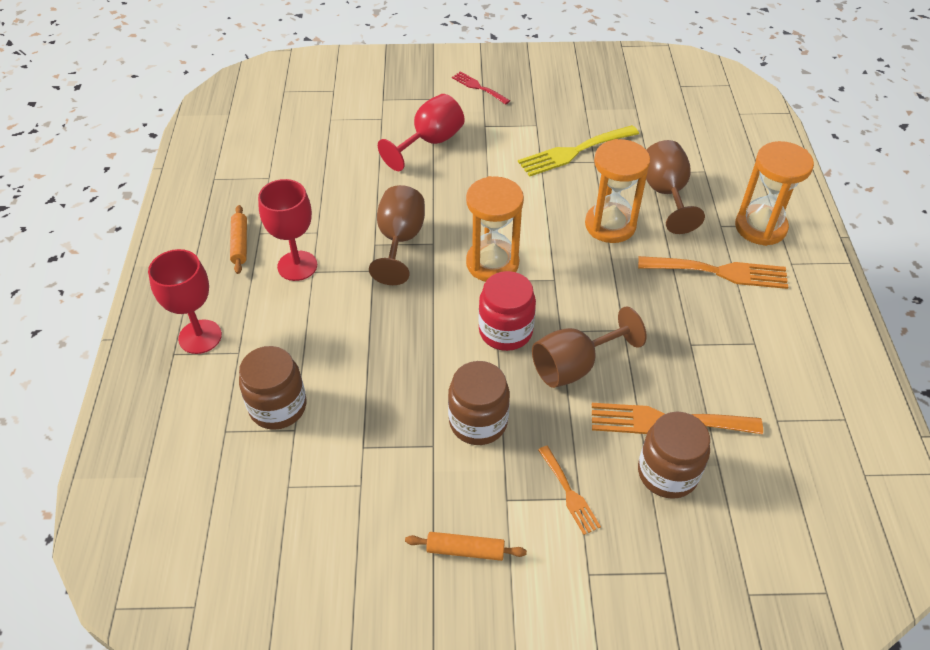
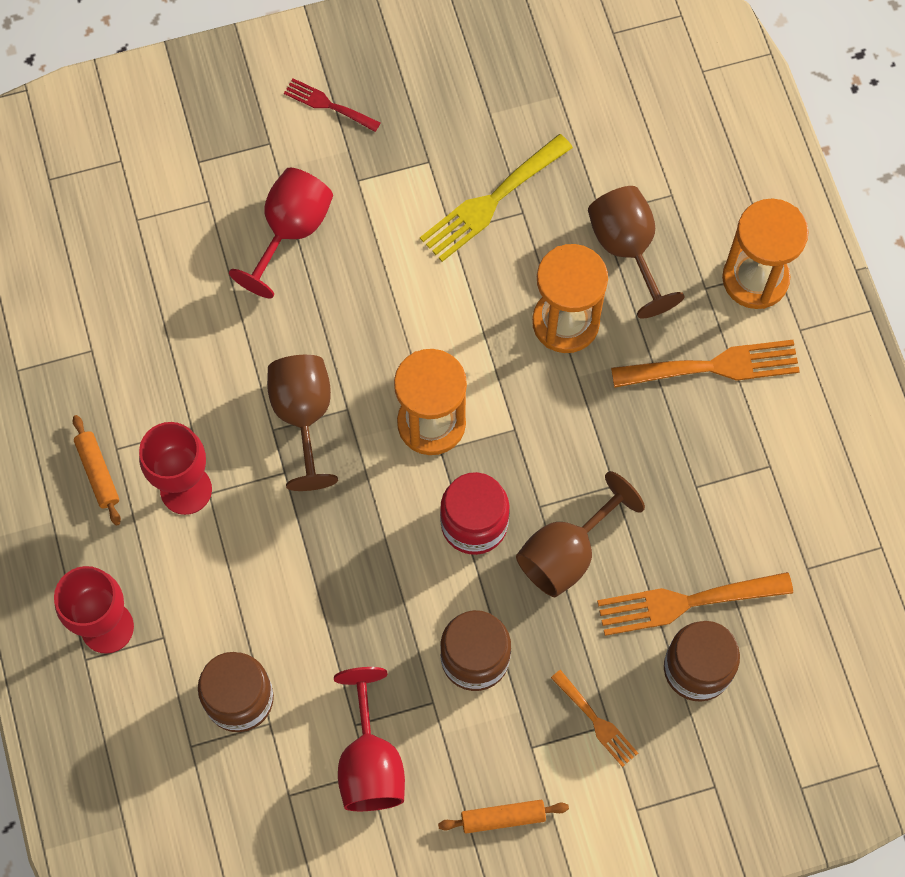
camera: 15 degrees left, 20 degrees up
none -> red goblet [334,667,405,811]

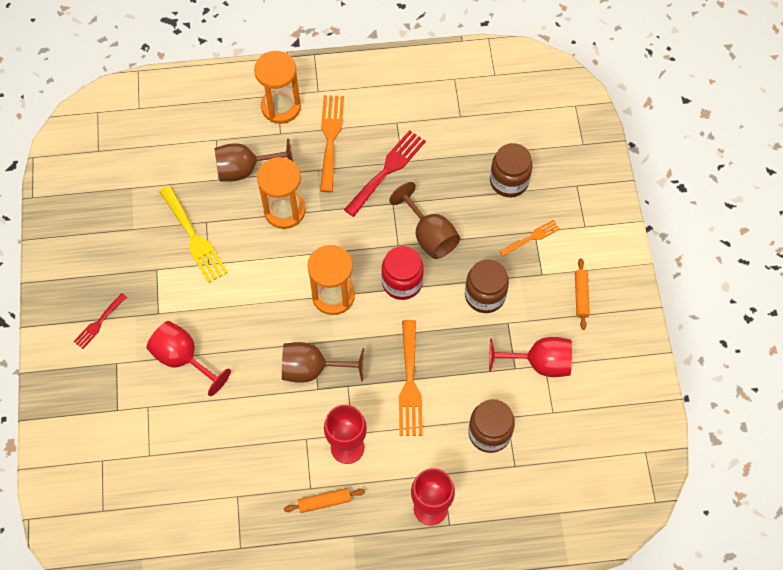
camera: 80 degrees left, 5 degrees down
orange fork [597,572,793,636] -> orange fork moved to [399,320,422,436]
none -> red fork [344,130,426,217]

